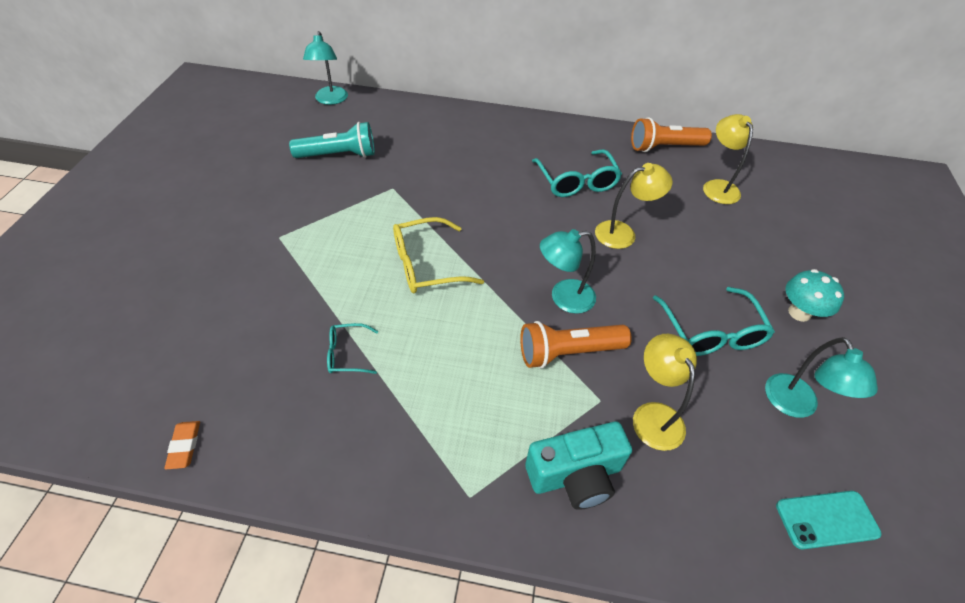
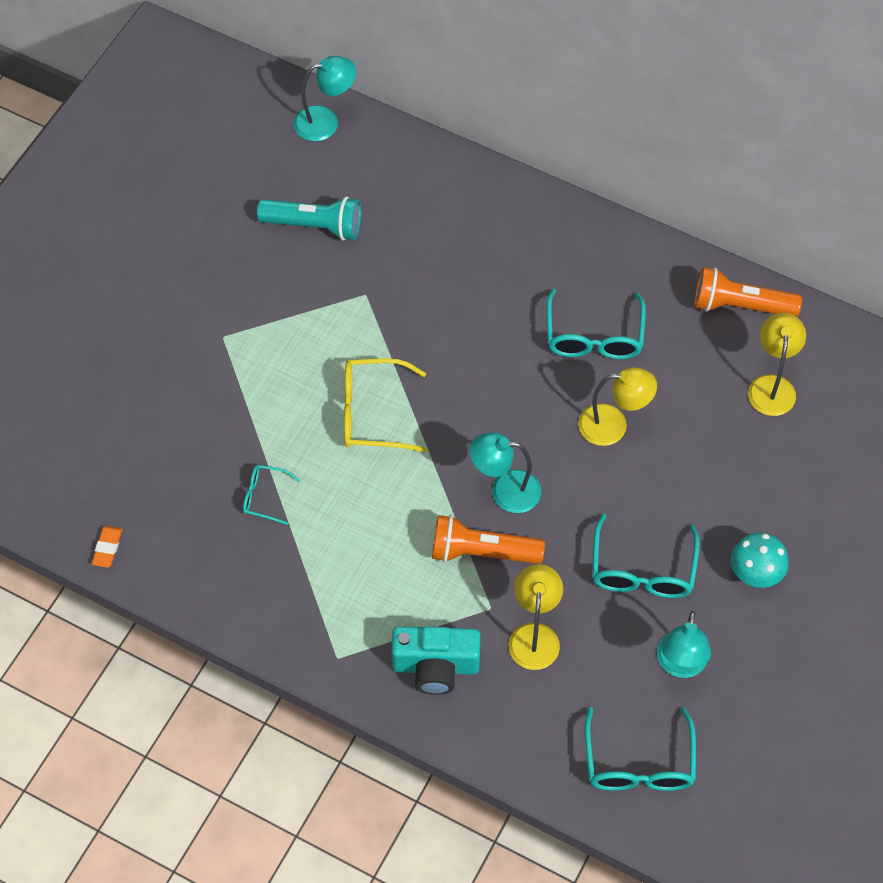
camera: 20 degrees right, 10 degrees up
turquoise lamp [303,31,348,105] -> turquoise lamp turned 120 degrees counterclockwise [293,56,356,141]
turquoise phone [776,491,881,550] -> turquoise glasses [584,707,696,791]

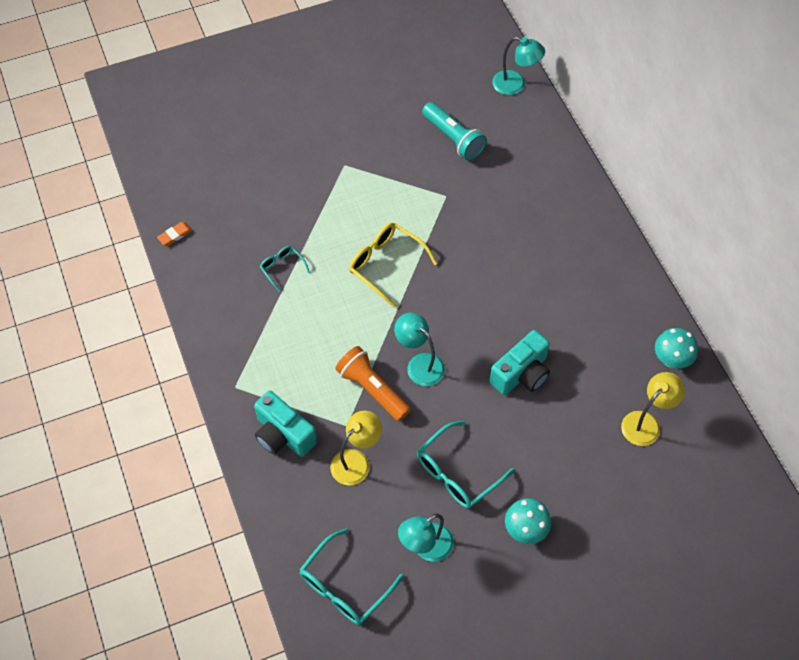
camera: 40 degrees right, 0 degrees up
turquoise glasses [546,289,646,359] -> none
yellow lamp [578,367,657,446] -> turquoise camera [489,330,550,395]
orange flashlight [694,267,802,317] -> turquoise mushroom [655,328,698,369]

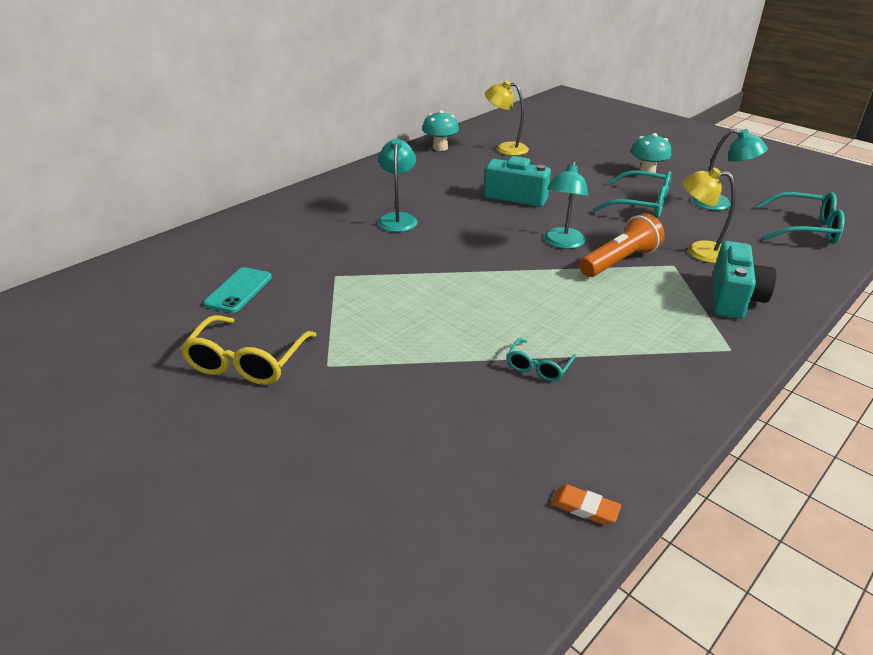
camera: 115 degrees left, 25 degrees down
orange flashlight [335,346,411,421] -> orange flashlight turned 150 degrees counterclockwise [579,213,665,277]
yellow glasses [349,223,438,308] -> yellow glasses moved to [180,315,316,385]
turquoise flashlight [422,102,487,161] -> turquoise phone [204,267,272,313]
turquoise lamp [492,37,545,95] -> turquoise lamp moved to [378,138,418,232]

